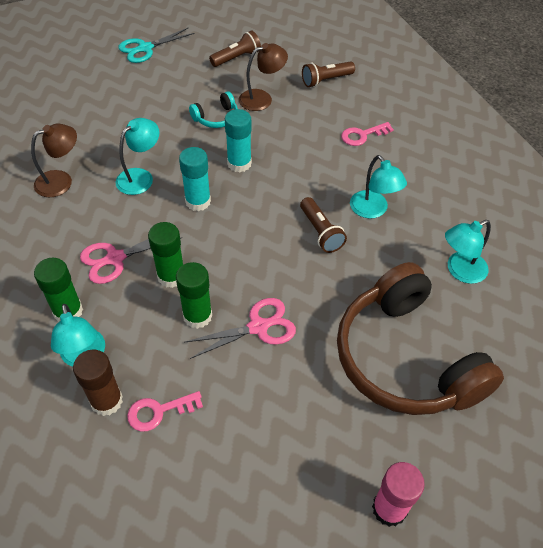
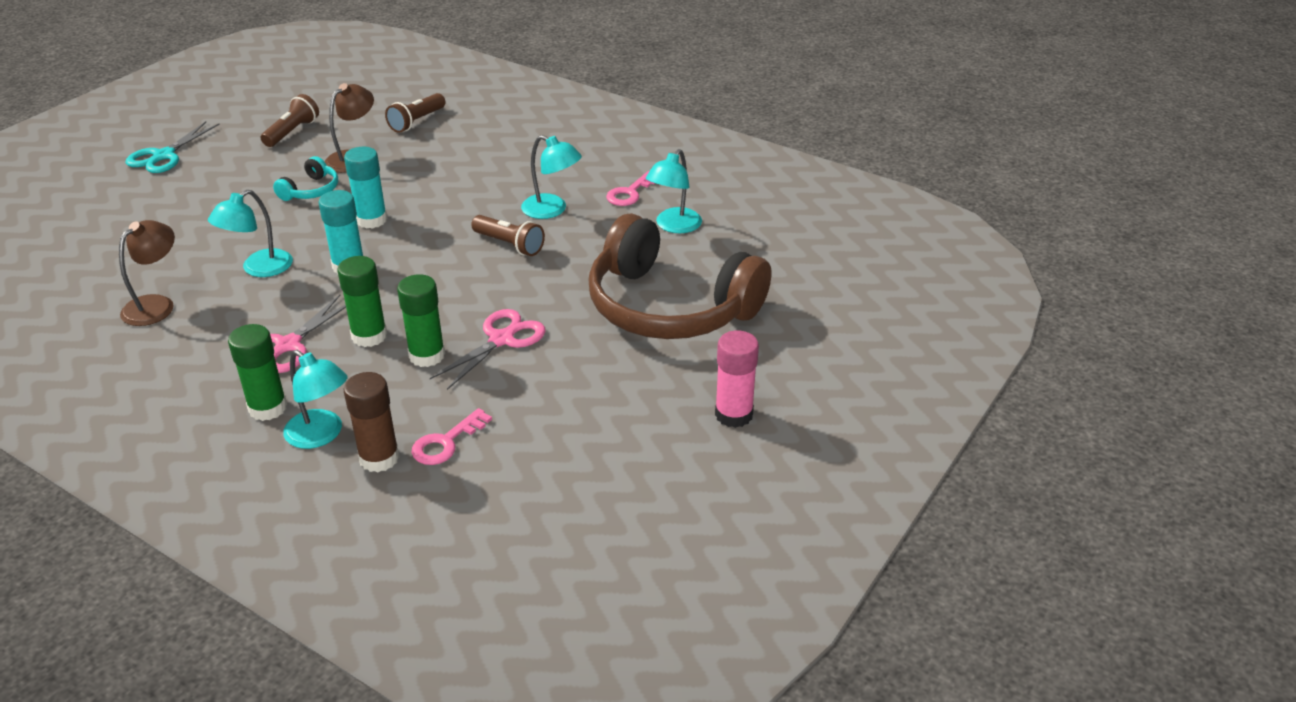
camera: 30 degrees left, 15 degrees down
turquoise lamp [116,118,159,195] -> turquoise lamp turned 150 degrees counterclockwise [208,190,293,277]
pink key [341,122,394,146] -> pink key moved to [606,171,655,206]

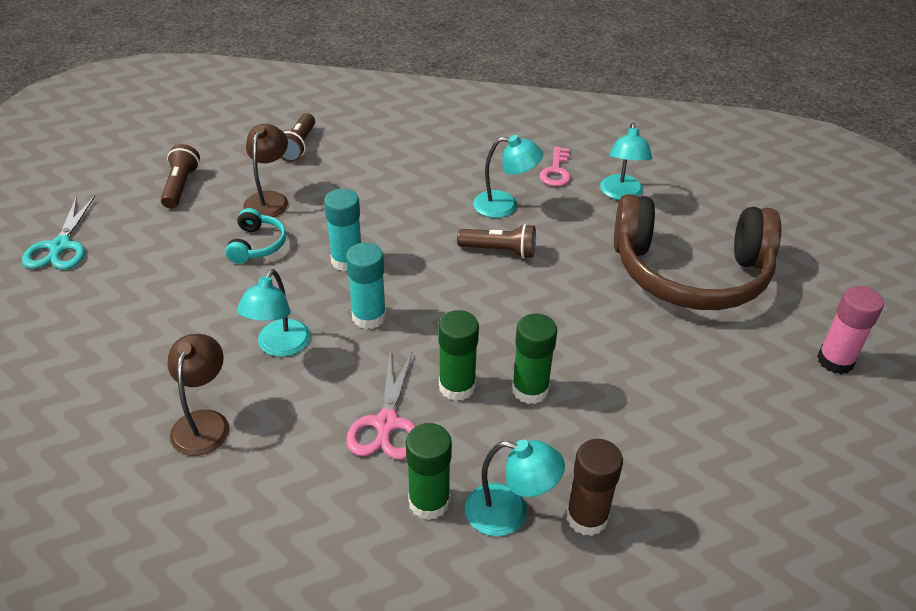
camera: 25 degrees left, 5 degrees up
pink key [411,408,492,465] -> none
pink scissors [430,309,546,390] -> none

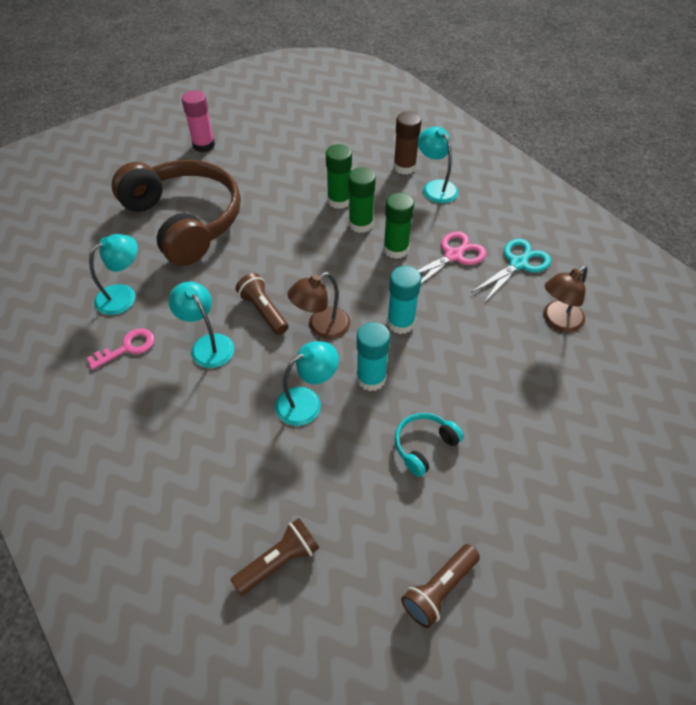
camera: 135 degrees left, 10 degrees up
turquoise scissors [22,196,95,270] -> turquoise scissors moved to [471,239,551,303]
turquoise lamp [237,269,310,357] -> turquoise lamp moved to [275,341,339,426]
brown lamp [243,124,288,217] -> brown lamp moved to [288,272,350,339]
green glue stick [406,423,452,520] -> green glue stick moved to [326,144,352,209]

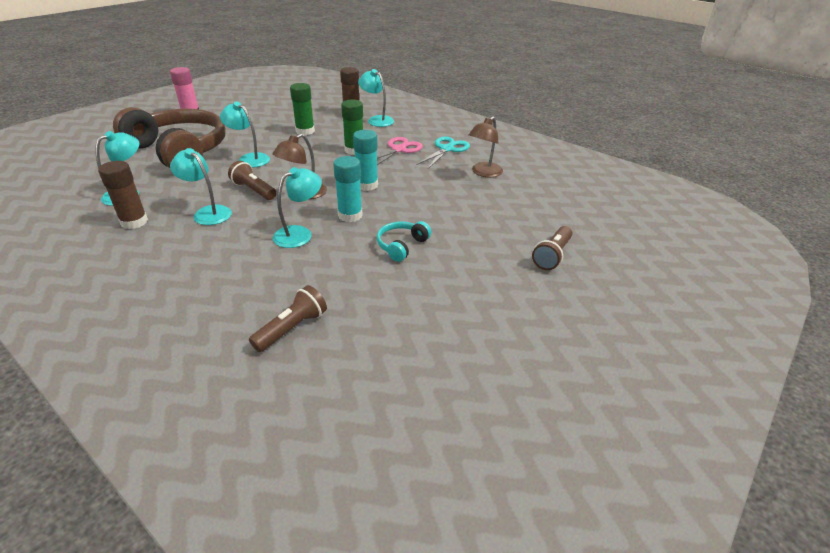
camera: 15 degrees left, 15 degrees down
pink key [87,328,154,370] -> brown glue stick [98,161,148,229]
green glue stick [348,167,376,233] -> none
brown flashlight [401,544,480,628] -> brown flashlight moved to [532,226,573,270]
none -> turquoise lamp [220,101,270,168]

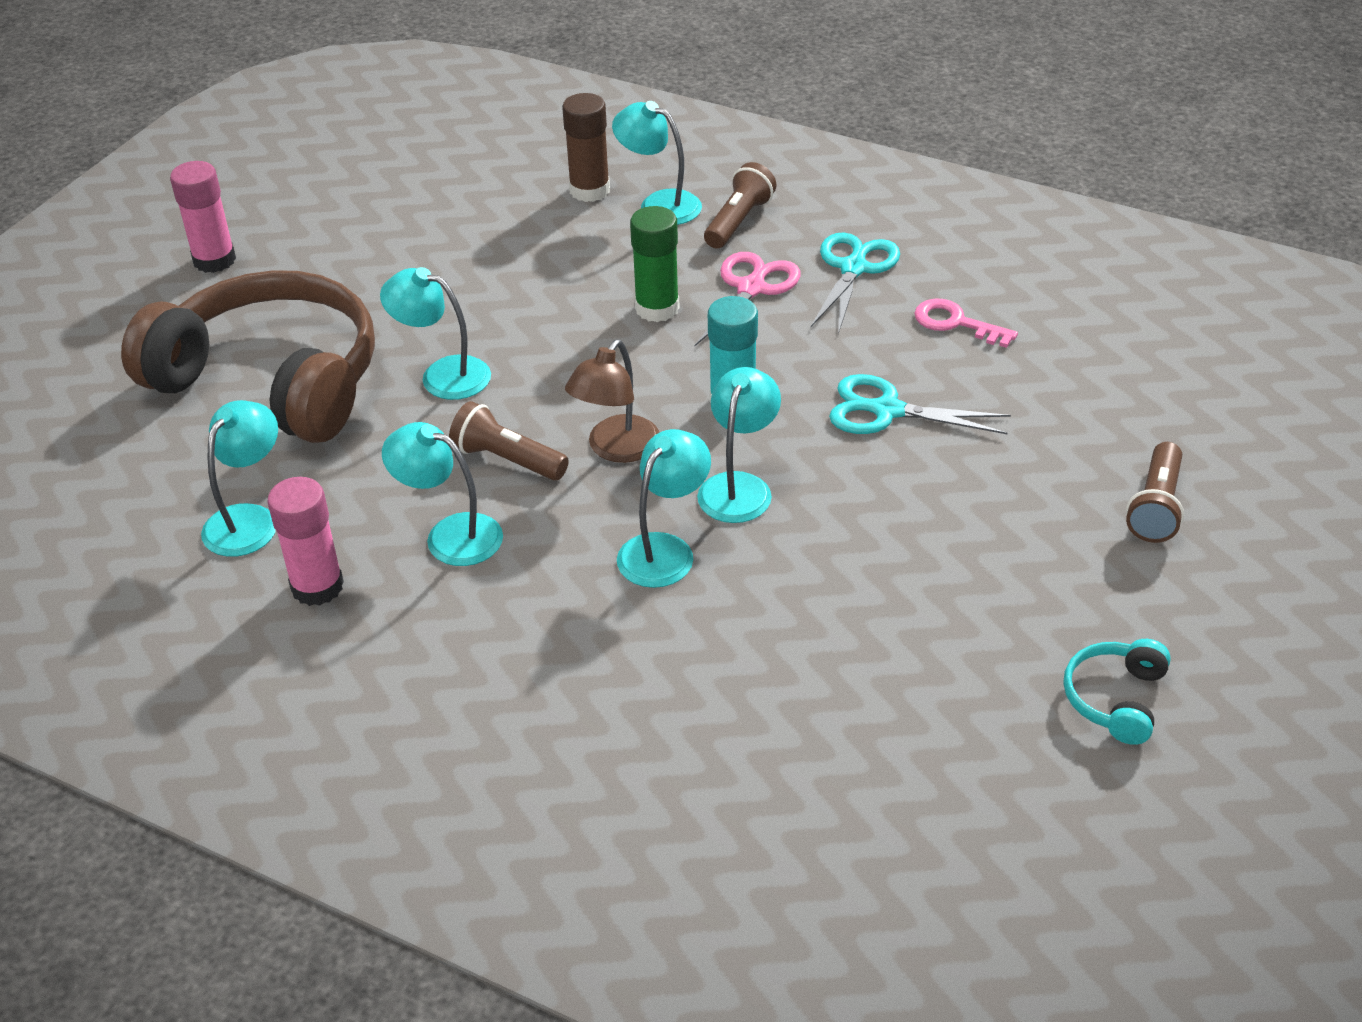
camera: 10 degrees left, 5 degrees up
brown glue stick [98,161,148,229] -> pink glue stick [267,477,344,606]
brown flashlight [249,285,327,352] -> brown flashlight moved to [704,162,777,249]
green glue stick [290,83,315,135] -> none
turquoise glue stick [333,156,363,222] -> turquoise lamp [697,367,781,523]
turquoise headphones [377,221,431,262] -> turquoise headphones moved to [1063,639,1171,745]
brown lamp [469,116,503,177] -> pink key [915,298,1018,348]
none -> turquoise scissors [829,374,1011,434]

